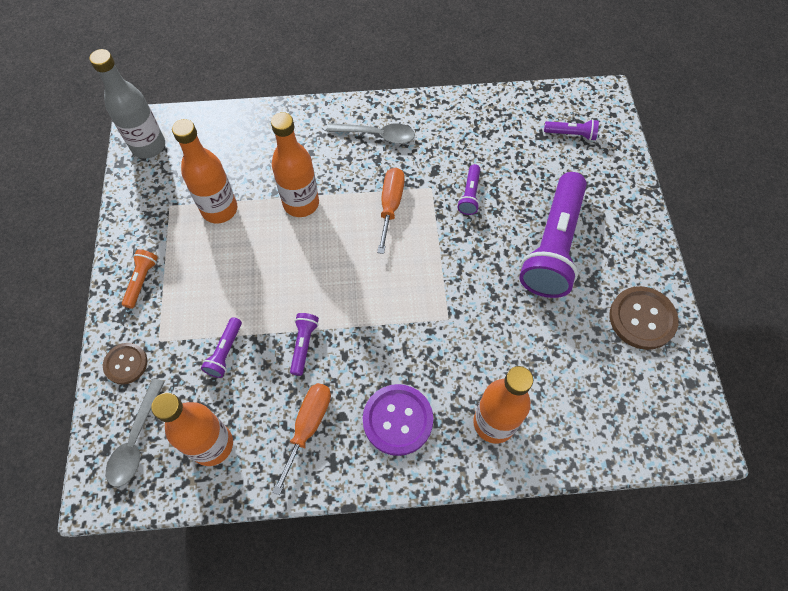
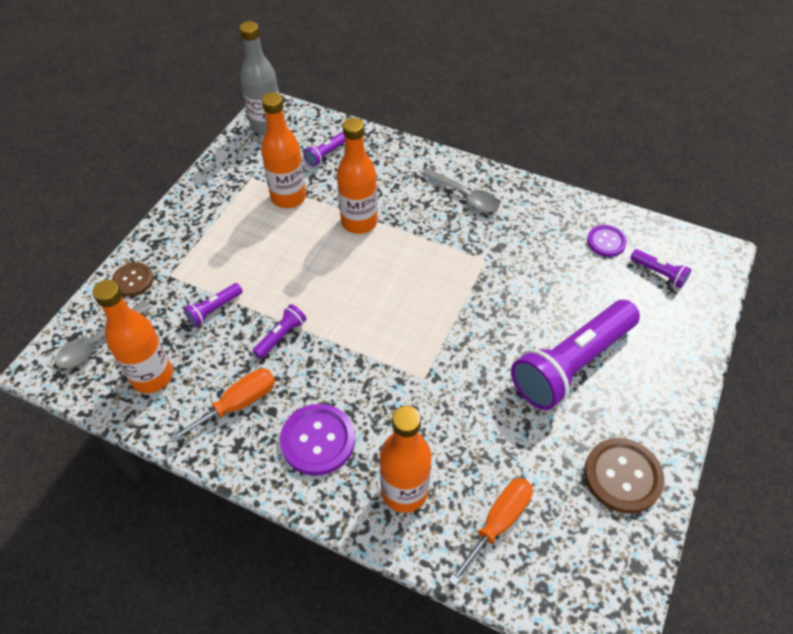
camera: 30 degrees right, 10 degrees down
orange flashlight [122,249,158,309] -> none
orange screwdriver [377,167,405,254] -> orange screwdriver moved to [448,478,533,586]
purple flashlight [457,164,480,215] -> purple flashlight moved to [304,132,345,167]
none -> purple button [587,225,627,257]

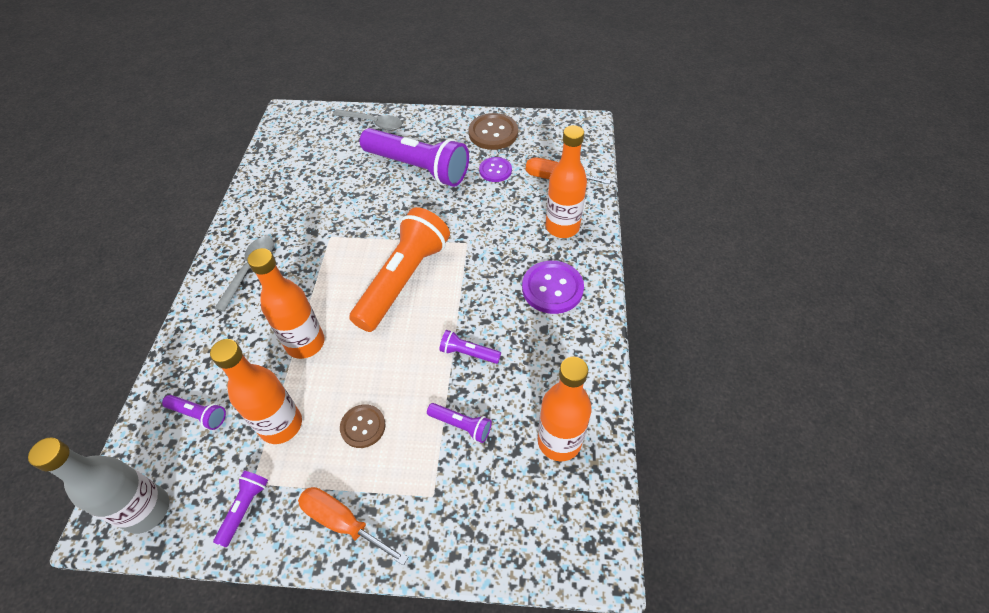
camera: 110 degrees left, 0 degrees up
grey spoon [55,301,151,369] -> grey spoon moved to [333,109,402,130]
brown button [112,262,154,297] -> brown button moved to [340,404,385,448]
orange screwdriver [169,369,275,443] -> orange screwdriver moved to [298,487,409,566]
purple button [587,225,627,257] -> purple button moved to [479,157,512,182]
purple flashlight [630,249,691,288] -> purple flashlight moved to [213,471,268,547]
none -> orange flashlight [349,207,450,332]

